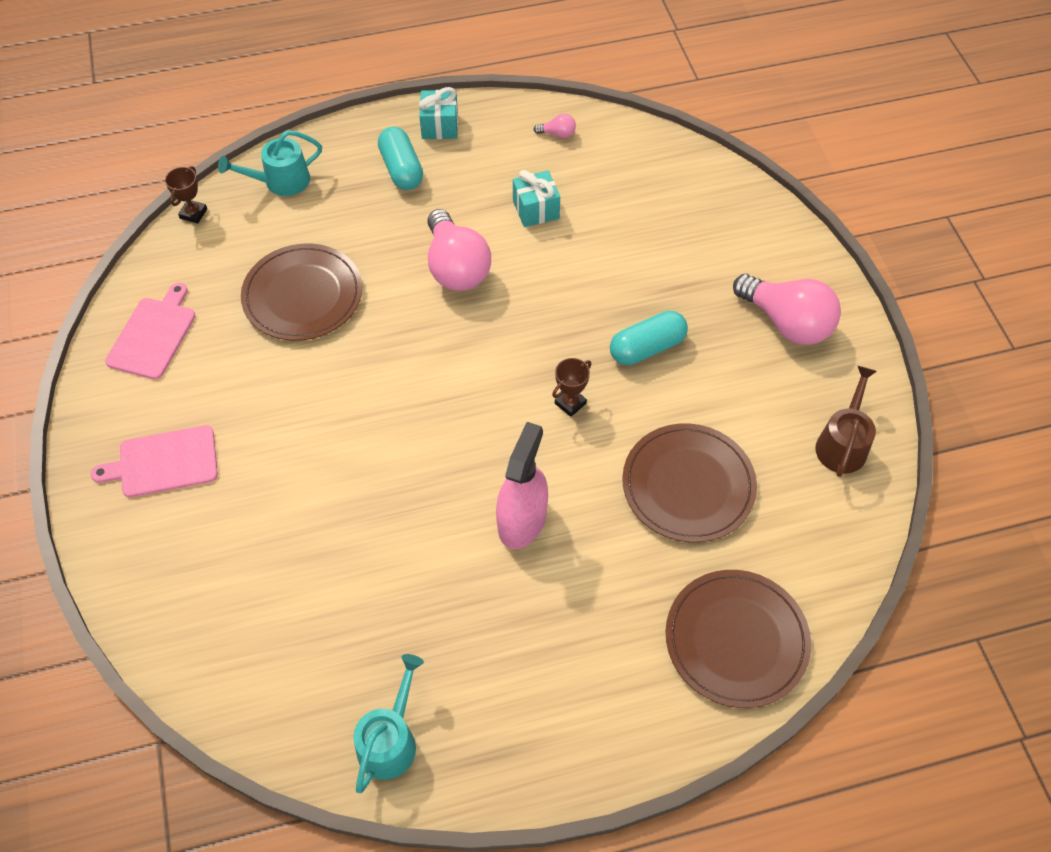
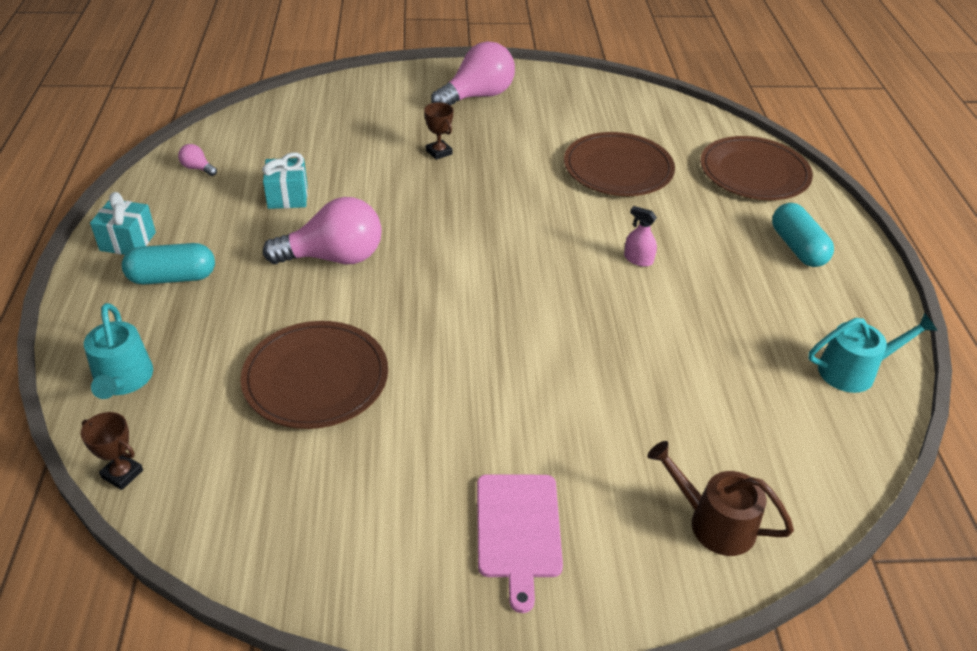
camera: 80 degrees left, 15 degrees down
pink cutting board [105,283,195,380] -> none
turquoise watering can [353,654,424,793] -> turquoise watering can turned 135 degrees clockwise [808,313,938,393]
pink spray bottle [496,422,548,549] -> pink spray bottle [624,206,657,267], size x0.49
pink light bulb [533,114,576,138] -> pink light bulb turned 75 degrees counterclockwise [178,144,217,176]
brown trophy [552,358,592,417] -> brown trophy moved to [424,102,453,160]
turquoise capsule [610,311,688,365] -> turquoise capsule moved to [772,203,834,267]
brown watering can [815,366,877,477] -> brown watering can moved to [647,441,794,556]

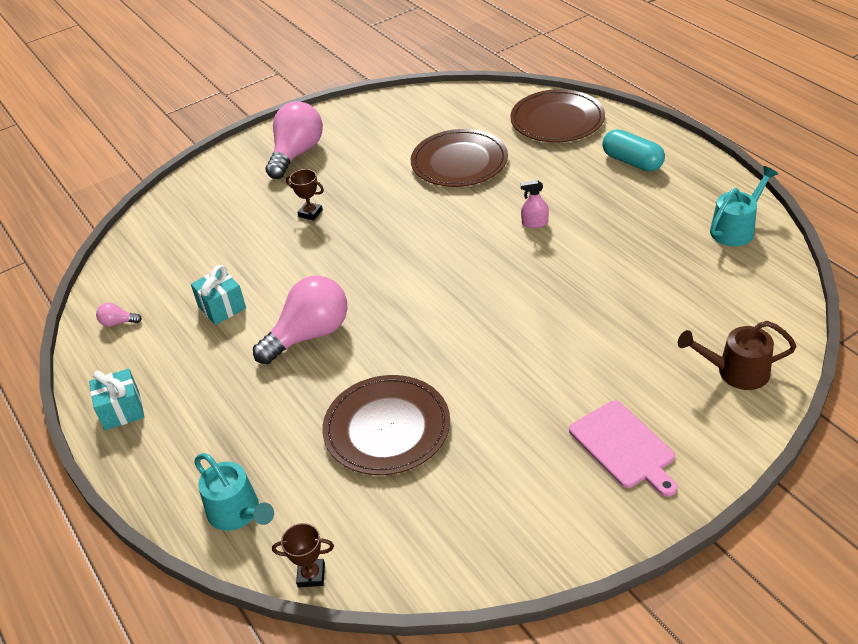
camera: 25 degrees left, 0 degrees up
turquoise capsule [122,243,215,285] -> none

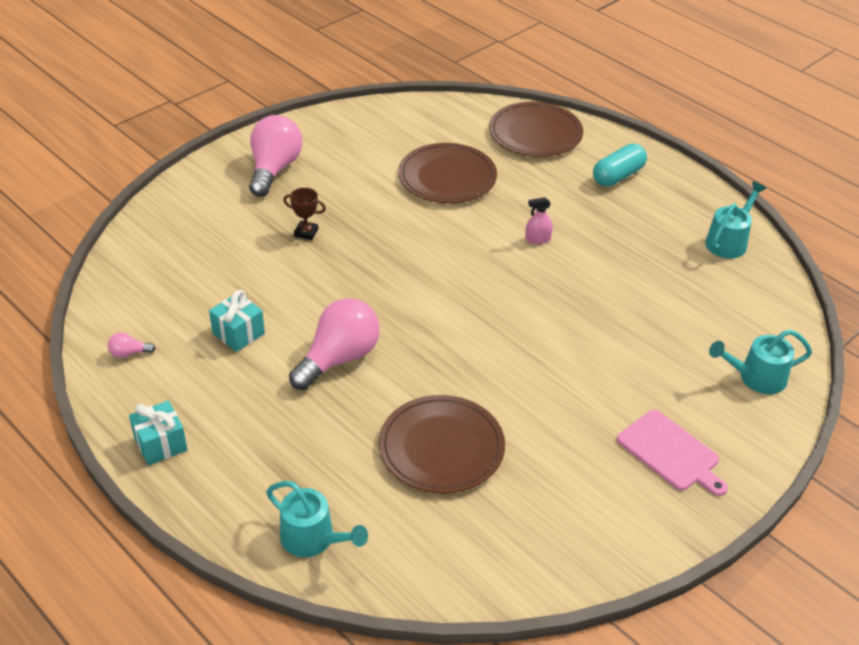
camera: 15 degrees left, 0 degrees up
brown trophy [272,523,334,587] -> none
turquoise capsule [602,129,665,172] -> turquoise capsule turned 75 degrees counterclockwise [593,143,647,187]
brown watering can [678,321,797,390] -> turquoise watering can [709,329,812,394]

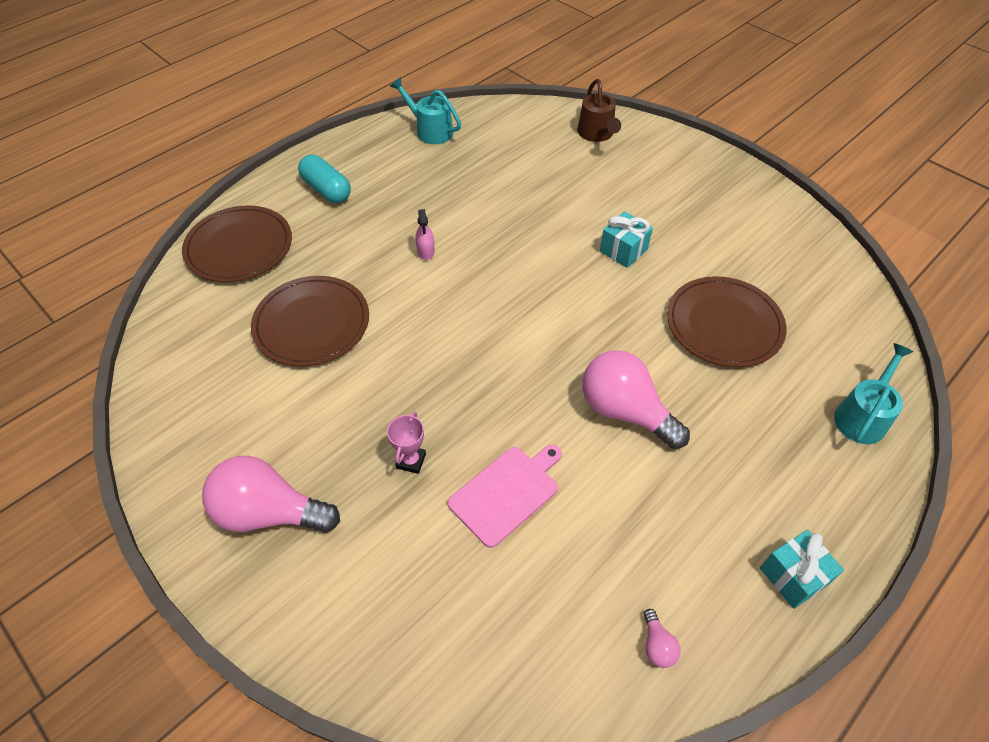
camera: 90 degrees left, 10 degrees up
turquoise gift [209,290,265,352] -> turquoise gift moved to [600,211,653,268]
brown trophy [283,188,326,240] -> pink trophy [387,412,426,474]
pink cutting board [617,410,728,496] -> pink cutting board moved to [448,445,562,548]
turquoise watering can [709,329,812,394] -> brown watering can [577,79,621,142]

